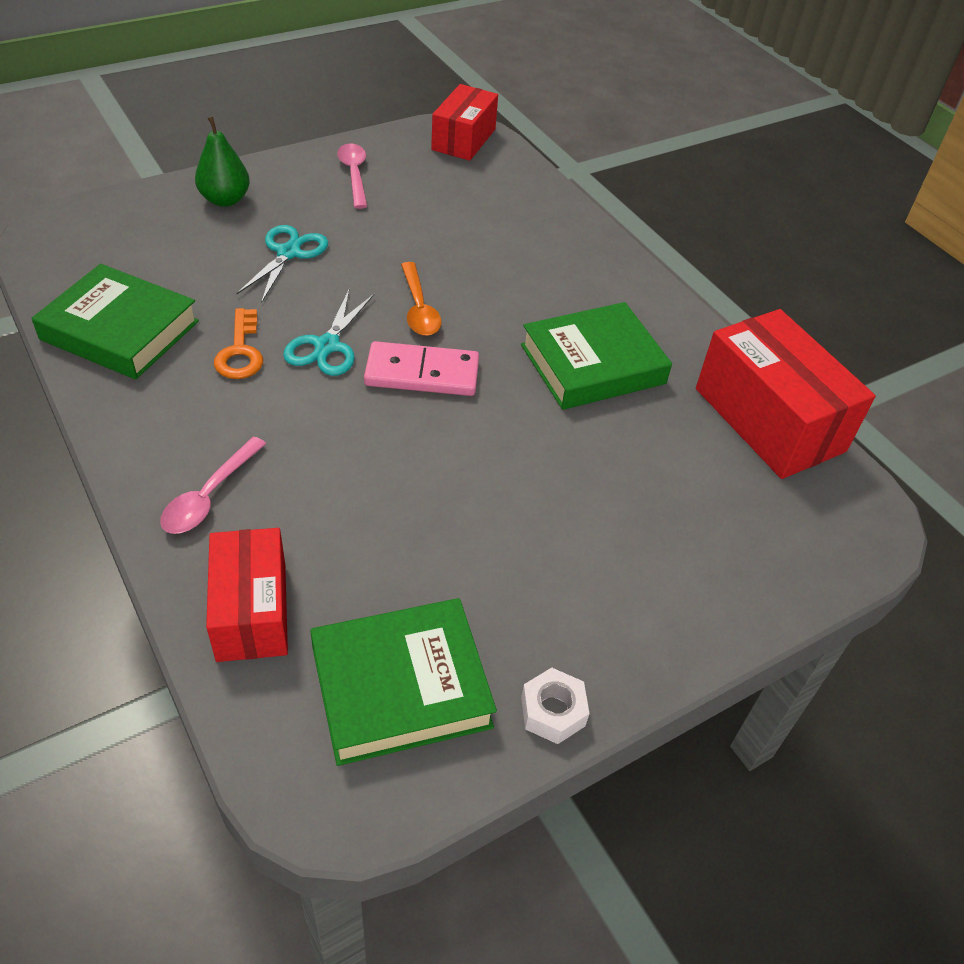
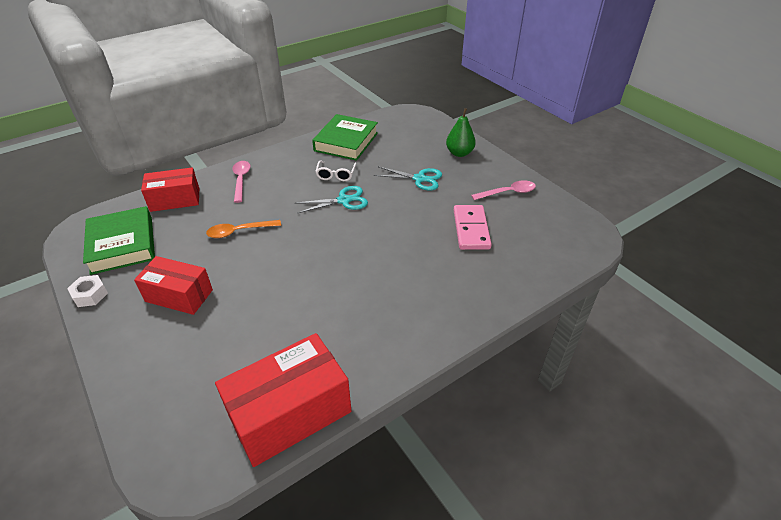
camera: 90 degrees right, 5 degrees down
pink spoon [160,436,266,534] -> pink spoon turned 60 degrees clockwise [232,161,251,203]
orange key [214,308,263,379] -> white glasses [315,161,357,181]
turquoise scissors [283,290,375,376] -> turquoise scissors turned 150 degrees clockwise [296,186,368,214]
pink domino [364,341,479,396] -> pink domino moved to [454,205,492,250]
orange spoon [401,262,442,336] -> orange spoon moved to [206,220,281,238]
red box [431,84,498,161] -> red box moved to [134,256,213,315]
green book [521,302,672,410] -> none

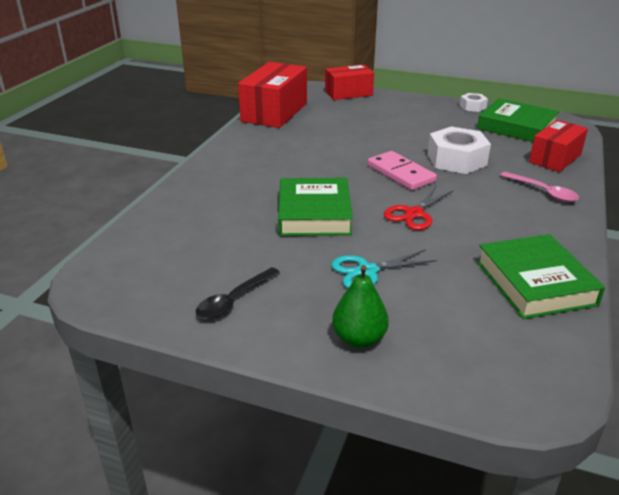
camera: 145 degrees right, 10 degrees down
red box [134,256,213,315] -> red box moved to [325,65,374,100]
orange spoon [206,220,281,238] -> white nut [427,126,491,174]
turquoise scissors [296,186,368,214] -> red scissors [384,186,454,230]
white glasses [315,161,357,181] -> none
pink domino [454,205,492,250] -> pink domino moved to [368,151,437,190]
pink spoon [471,180,536,200] -> black spoon [196,267,280,320]
none -> green book [278,178,353,236]

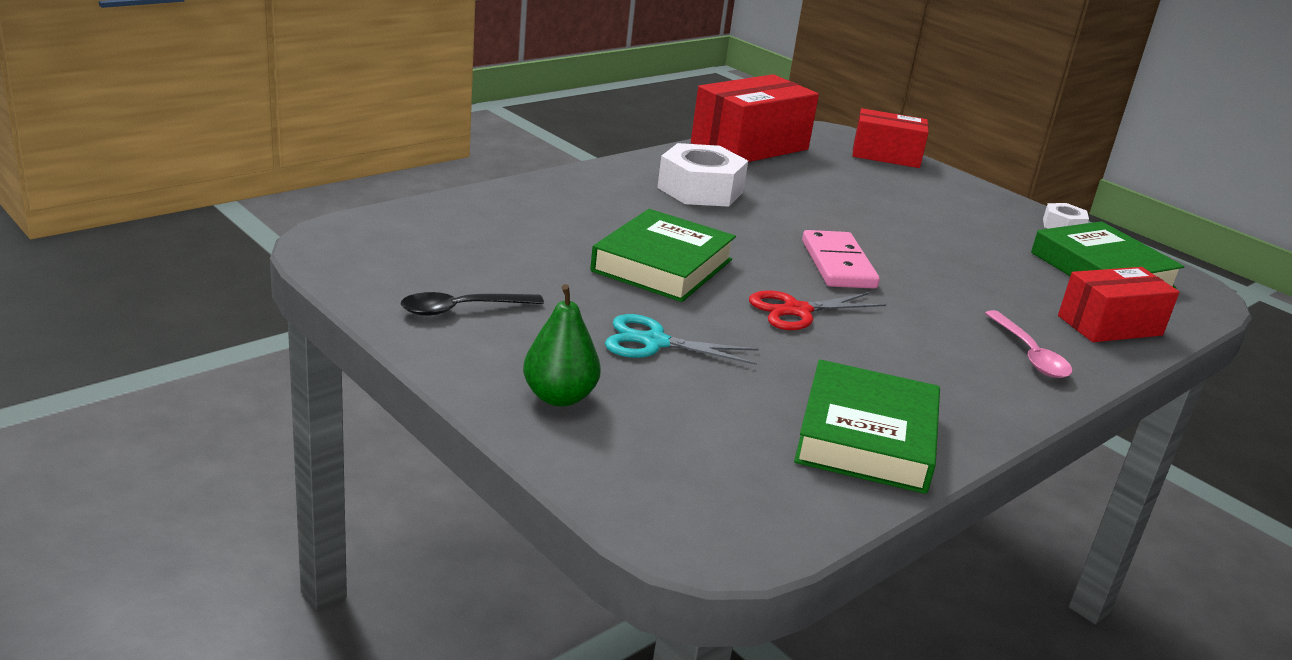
camera: 25 degrees right, 5 degrees down
white nut [427,126,491,174] -> white nut moved to [657,143,748,207]

